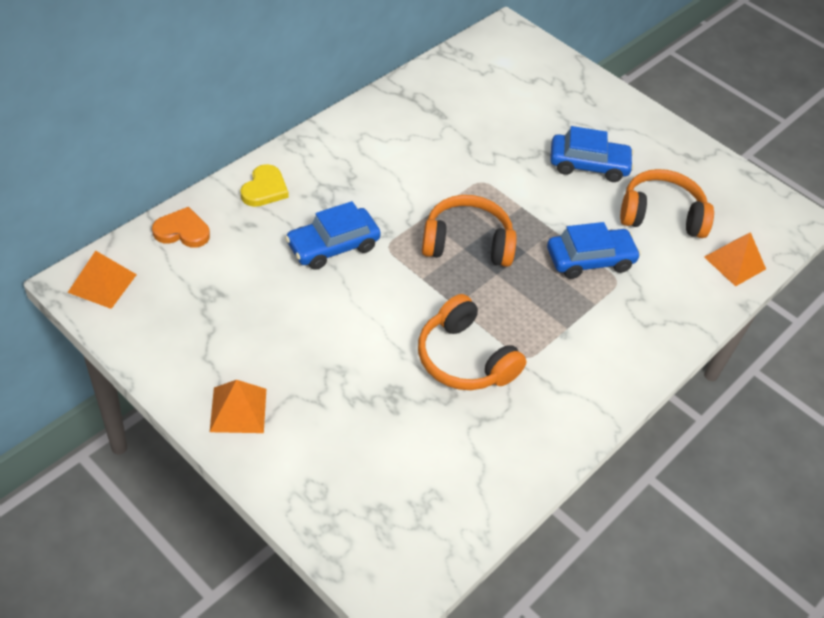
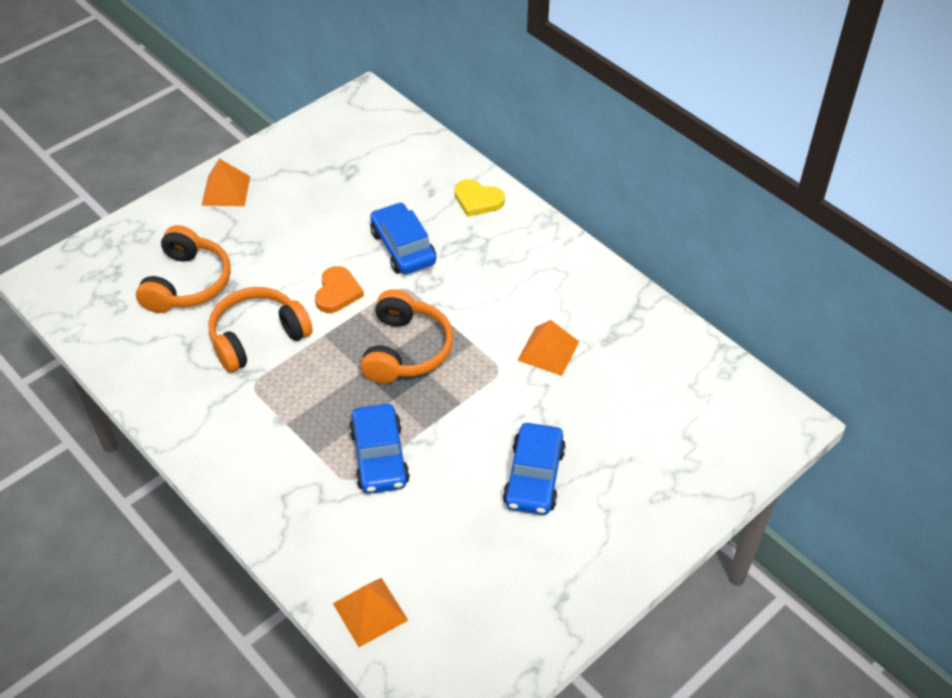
camera: 100 degrees right, 0 degrees up
orange pyramid [68,250,137,309] -> orange pyramid moved to [517,320,579,376]
orange heart [152,207,210,248] -> orange heart moved to [315,266,364,313]
orange headphones [620,169,714,238] -> orange headphones moved to [136,225,231,313]

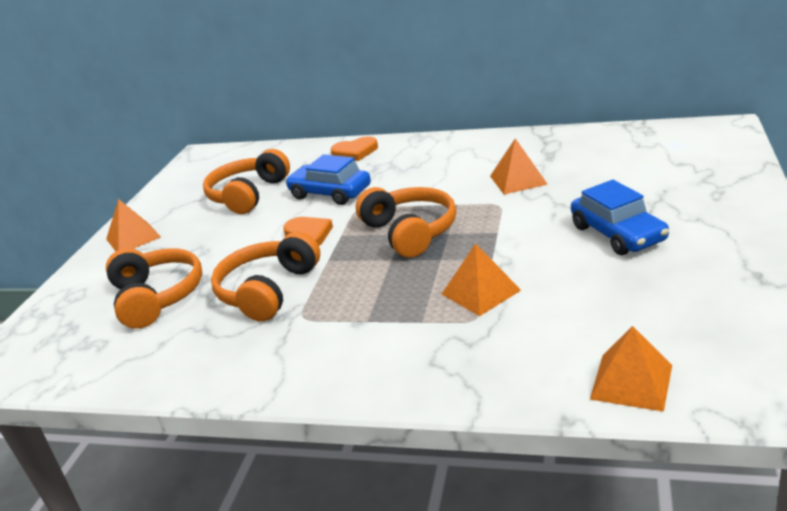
camera: 30 degrees left, 20 degrees down
blue car [349,404,410,494] -> orange pyramid [442,243,521,316]
yellow heart [454,179,505,217] -> orange heart [331,136,378,161]
none -> orange headphones [203,149,290,214]

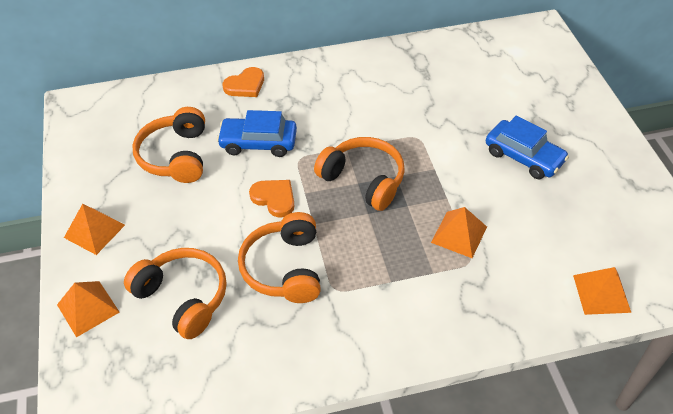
camera: 30 degrees left, 20 degrees up
orange pyramid [490,138,548,194] -> orange pyramid moved to [57,281,120,337]

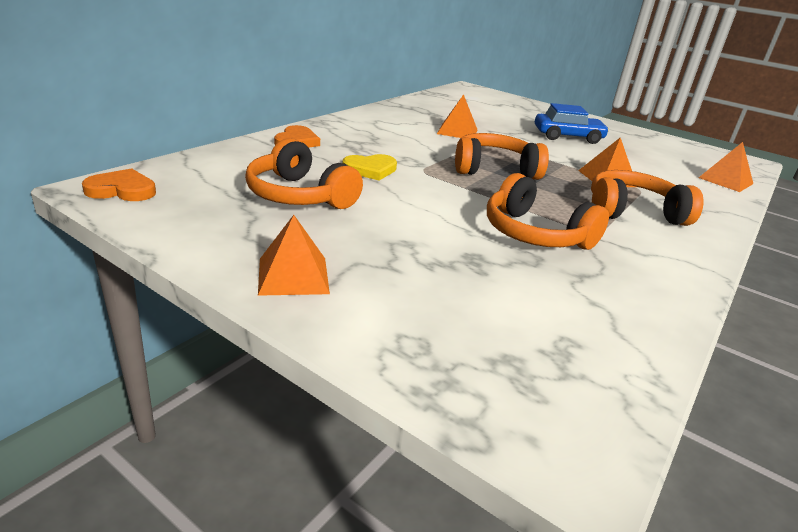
camera: 45 degrees left, 20 degrees down
orange pyramid [57,281,120,337] -> orange pyramid moved to [437,94,477,138]
orange headphones [124,248,227,339] -> orange headphones moved to [591,170,704,226]
blue car [217,110,297,157] -> yellow heart [342,154,397,180]
orange heart [249,180,294,218] -> orange heart moved to [82,168,156,201]

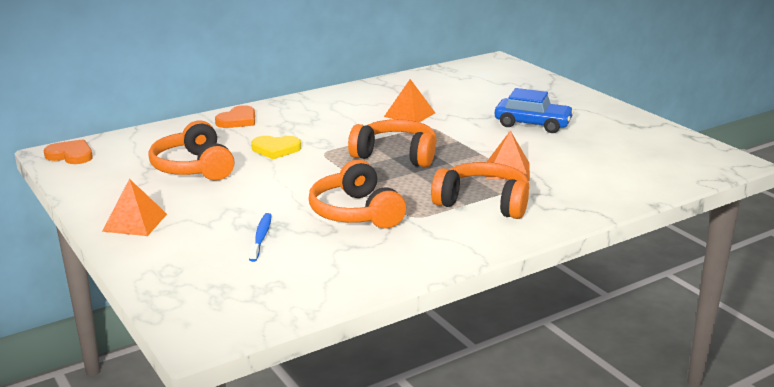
camera: 25 degrees right, 5 degrees down
orange pyramid [699,142,753,192] -> none
none -> blue toothbrush [249,213,272,262]

